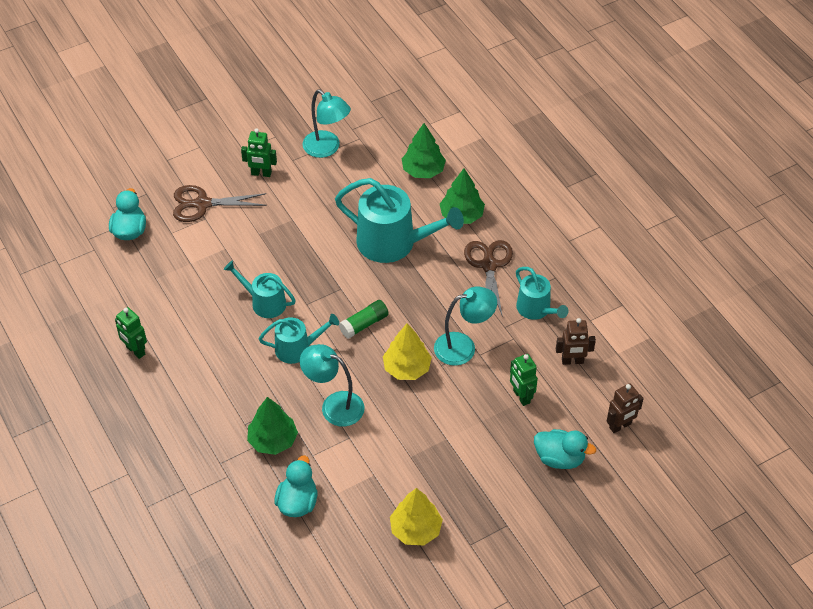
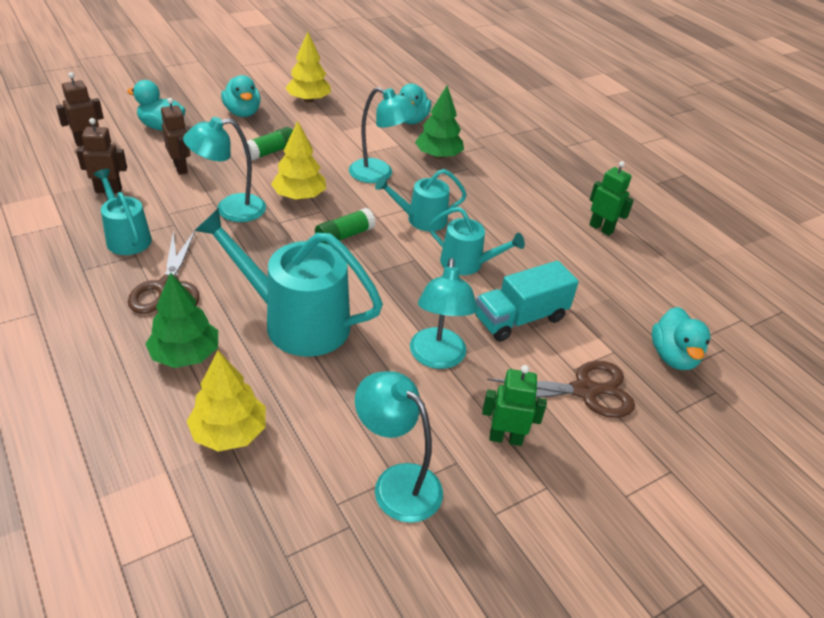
camera: 175 degrees right, 10 degrees down
green tree [402,123,446,178] -> yellow tree [187,351,266,452]
green robot [510,354,538,406] -> brown robot [161,98,190,175]
none -> turquoise duck [221,75,261,117]
none -> green glue stick [243,127,293,161]
none -> turquoise lamp [410,258,477,369]
none -> turquoise truck [475,261,579,342]

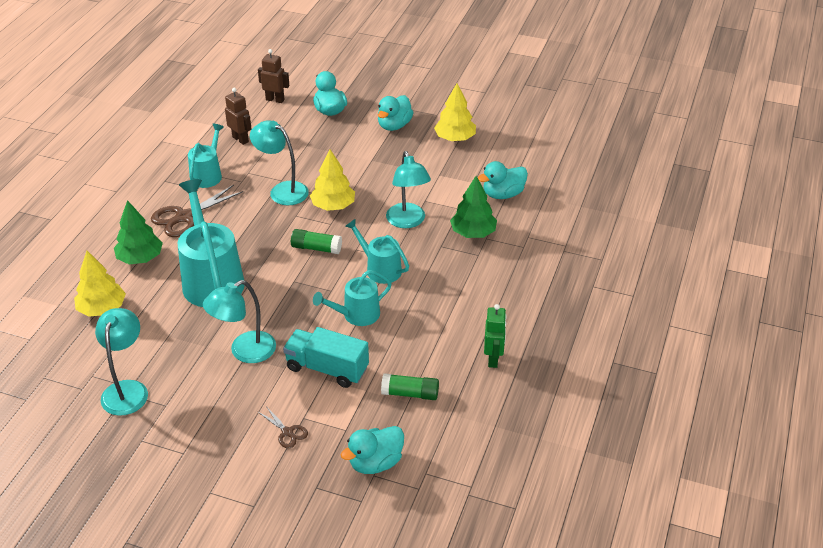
camera: 55 degrees right, 0 degrees up
brown robot [161,98,190,175] -> none
green glue stick [243,127,293,161] -> green glue stick moved to [381,373,439,400]
turquoise watering can [429,207,525,275] -> turquoise watering can turned 75 degrees clockwise [313,270,392,326]
green robot [482,365,547,446] -> none
brown scissors [487,361,635,418] -> brown scissors [258,406,308,448], size x0.52

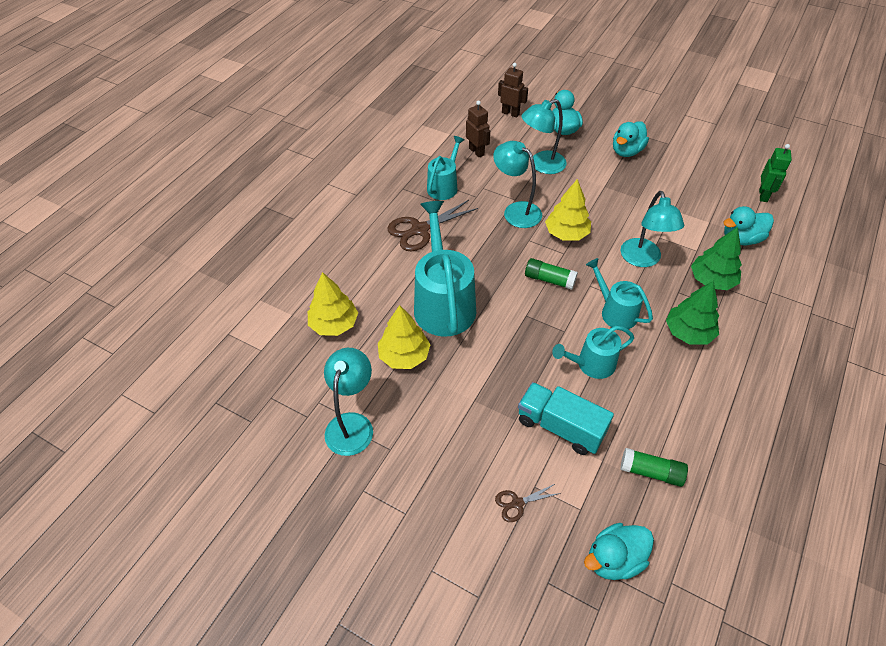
camera: 10 degrees right, 10 degrees up
green tree [114,200,163,264] -> green tree moved to [666,281,719,345]
turquoise lamp [203,280,276,363] -> turquoise lamp moved to [521,99,567,174]
brown scissors [258,406,308,448] -> brown scissors turned 105 degrees clockwise [495,484,561,522]
yellow tree [434,83,476,141] -> yellow tree moved to [378,305,431,369]
green robot [484,304,507,368] -> green robot moved to [759,144,792,202]

